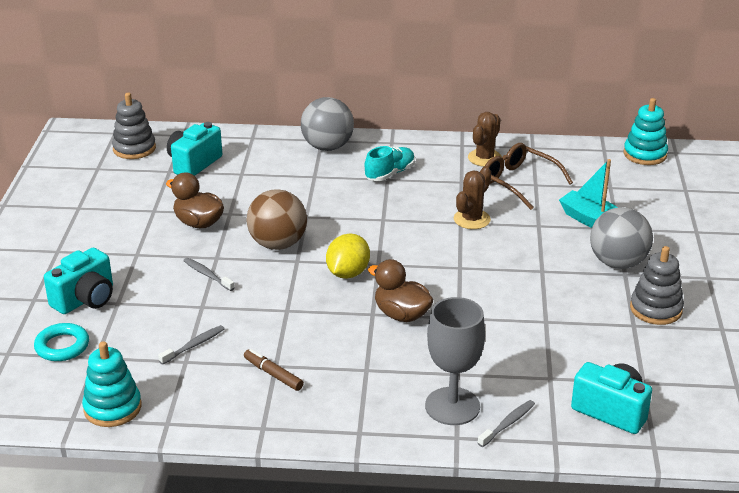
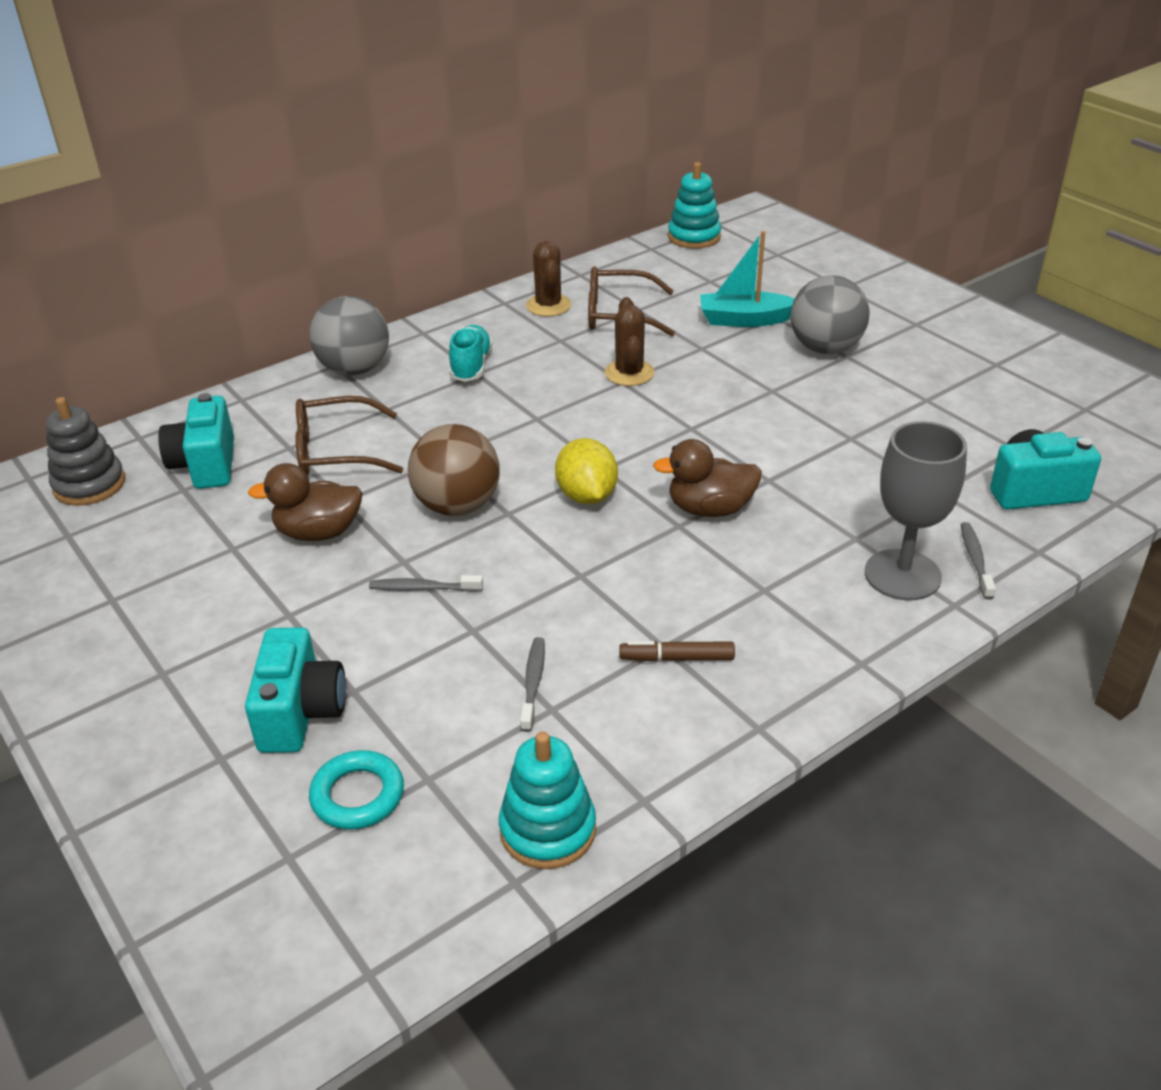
camera: 40 degrees left, 5 degrees up
grey stacking toy [630,246,684,325] -> none
none -> brown glasses [295,396,403,476]

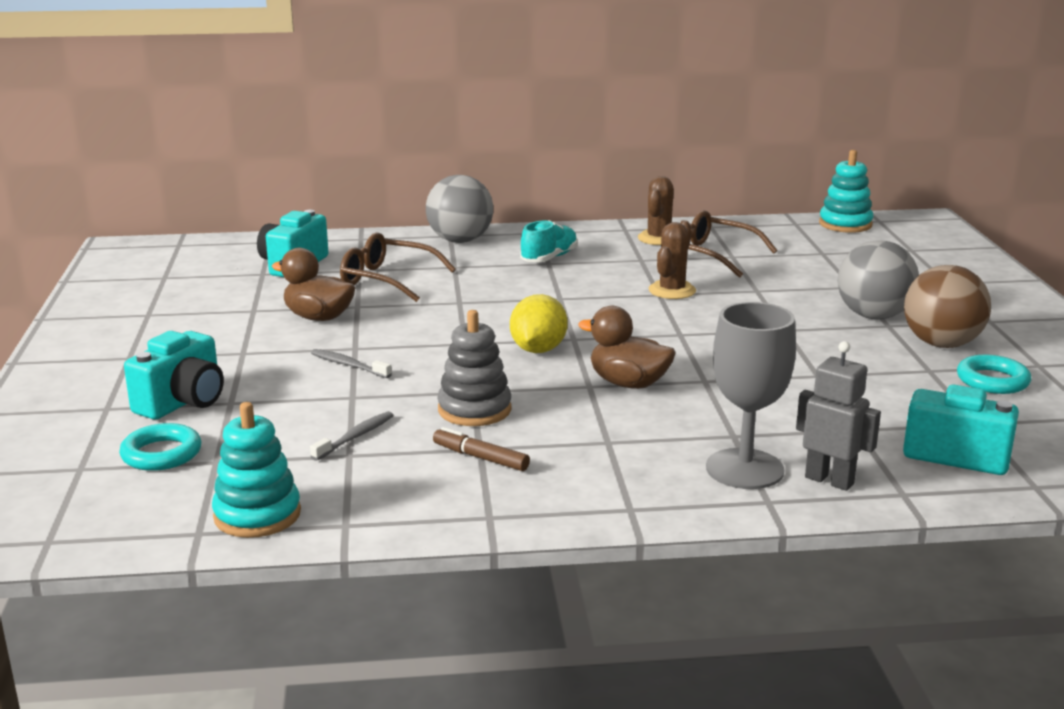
camera: 30 degrees right, 15 degrees down
grey stacking toy [46,397,125,506] -> grey stacking toy moved to [437,310,512,426]
brown ball [408,424,500,516] -> brown ball moved to [904,265,991,348]
turquoise boat [700,231,795,327] -> none
grey toothbrush [960,522,996,599] -> grey robot [796,341,881,491]
none -> turquoise ring [957,355,1031,394]

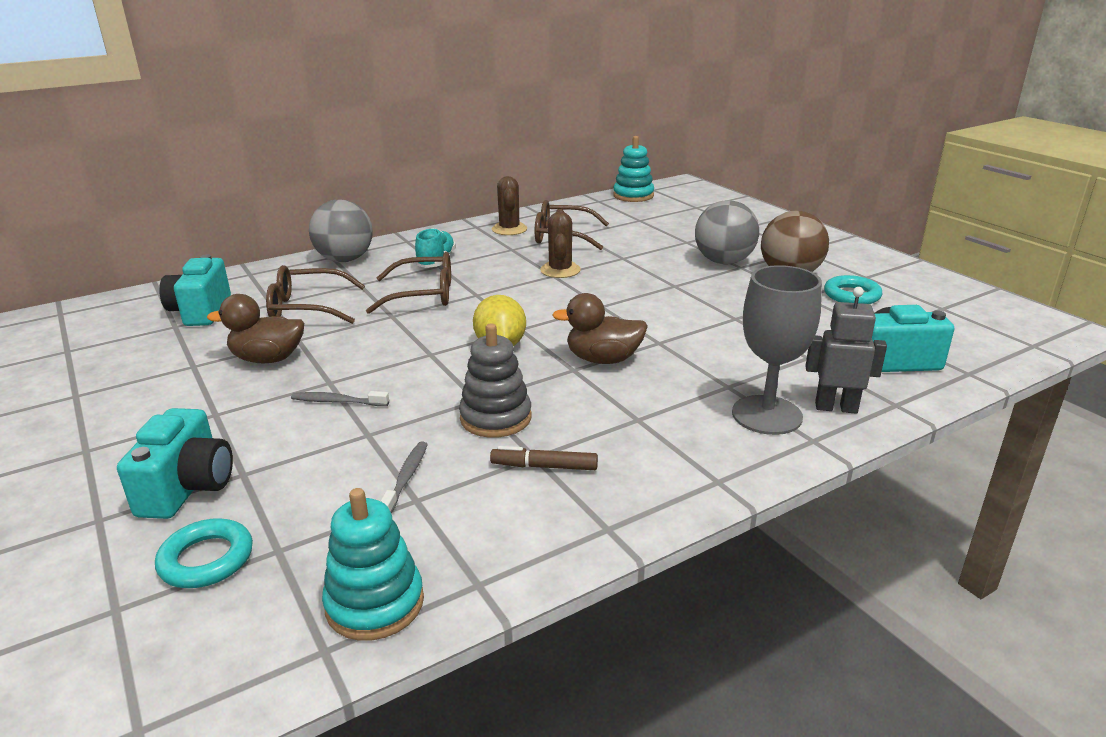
camera: 25 degrees left, 5 degrees up
none -> brown glasses [366,252,451,314]

